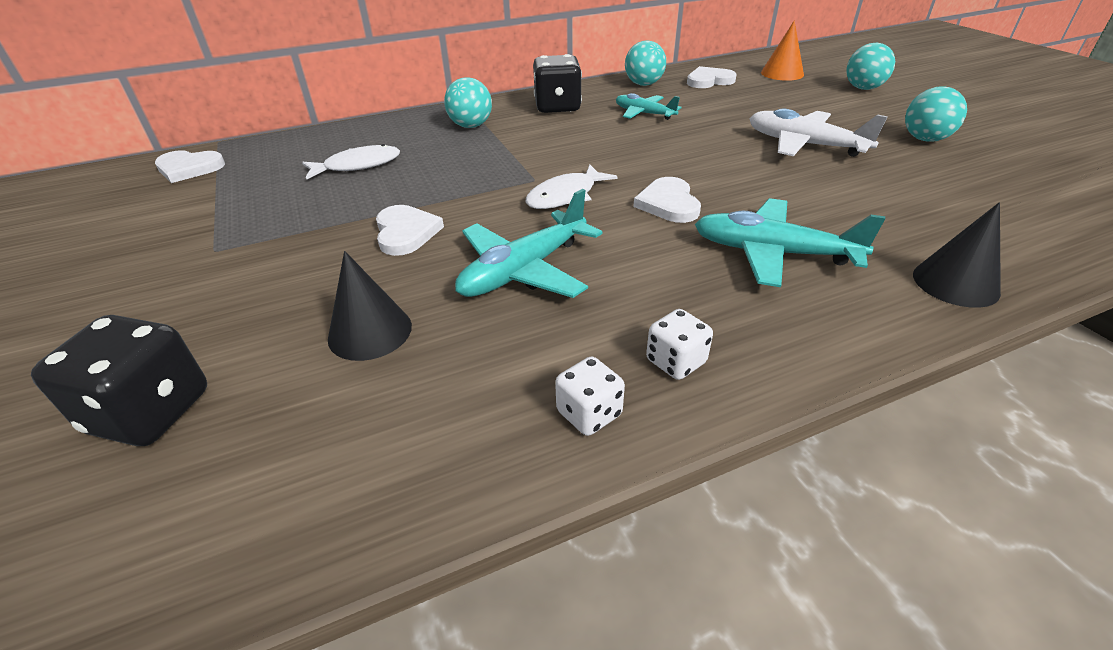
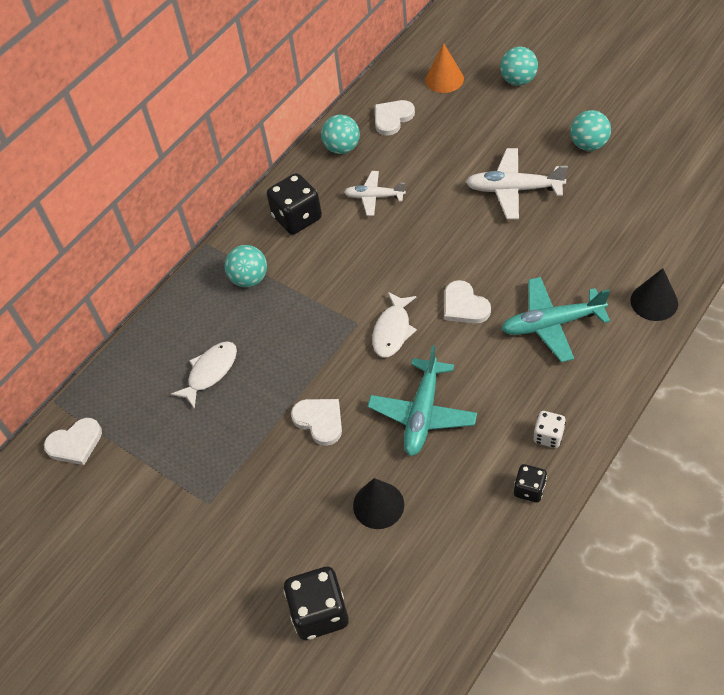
camera: 25 degrees left, 15 degrees up
white dice [555,356,625,436] -> black dice [514,464,547,503]
turquoise plane [616,93,682,120] -> white plane [344,171,406,216]

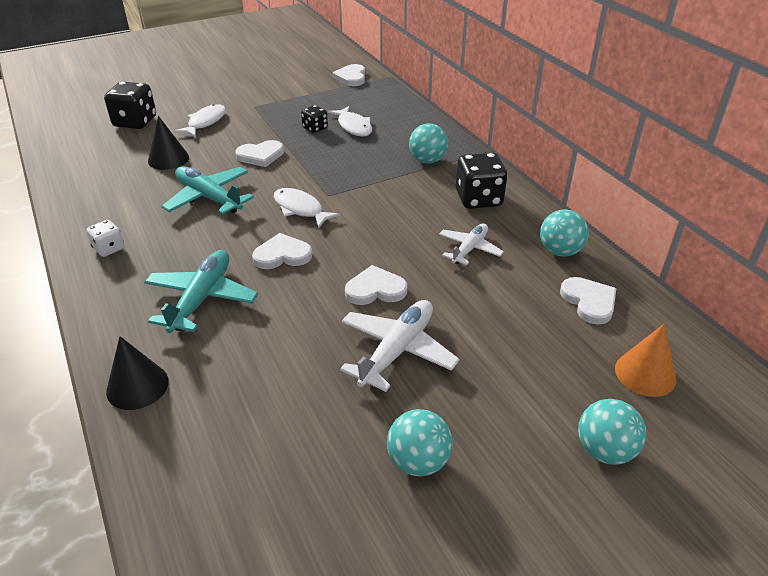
camera: 110 degrees right, 15 degrees down
black dice [514,464,547,503] -> black dice moved to [301,105,328,133]
none -> white fish [174,104,226,137]
none -> white heart [345,265,407,305]

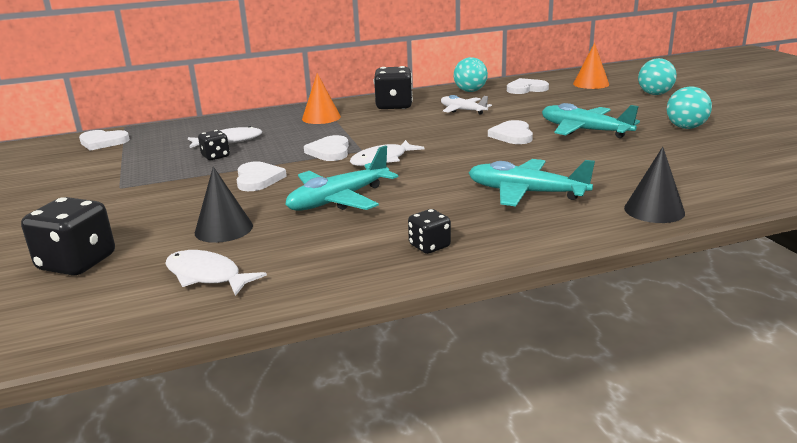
camera: 80 degrees left, 15 degrees down
white dice [86,220,124,257] -> black dice [408,209,451,254]
white fish [174,104,226,137] -> white fish moved to [165,250,267,296]
white heart [252,233,312,269] -> white heart moved to [304,135,349,161]
white plane [340,300,459,392] -> turquoise plane [542,103,640,138]
turquoise ball [409,123,448,163] -> orange cone [302,73,341,124]

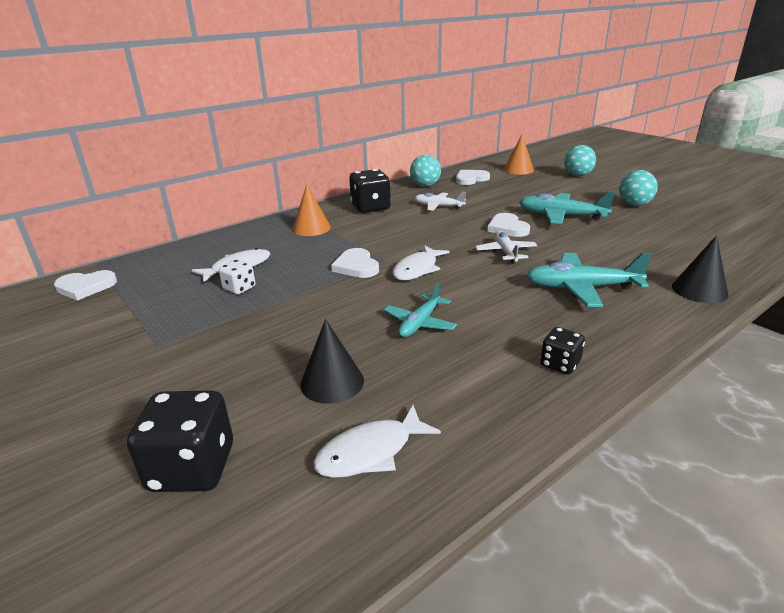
camera: 20 degrees left, 5 degrees up
white fish [165,250,267,296] -> white fish turned 45 degrees counterclockwise [313,405,441,478]
black dice [198,130,230,160] -> white dice [219,260,255,294]
white heart [237,161,287,191] -> none
turquoise plane [285,145,398,211] -> turquoise plane [384,282,457,337], size x0.64
none -> white plane [475,231,537,263]

